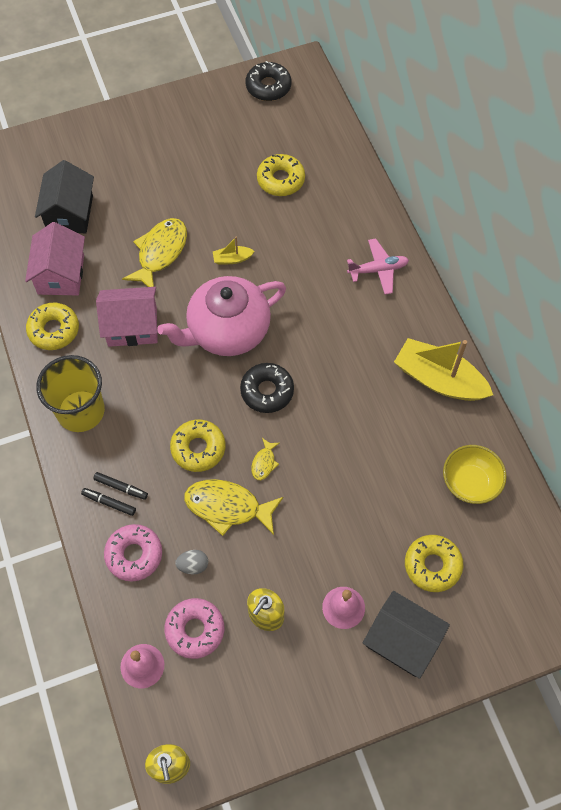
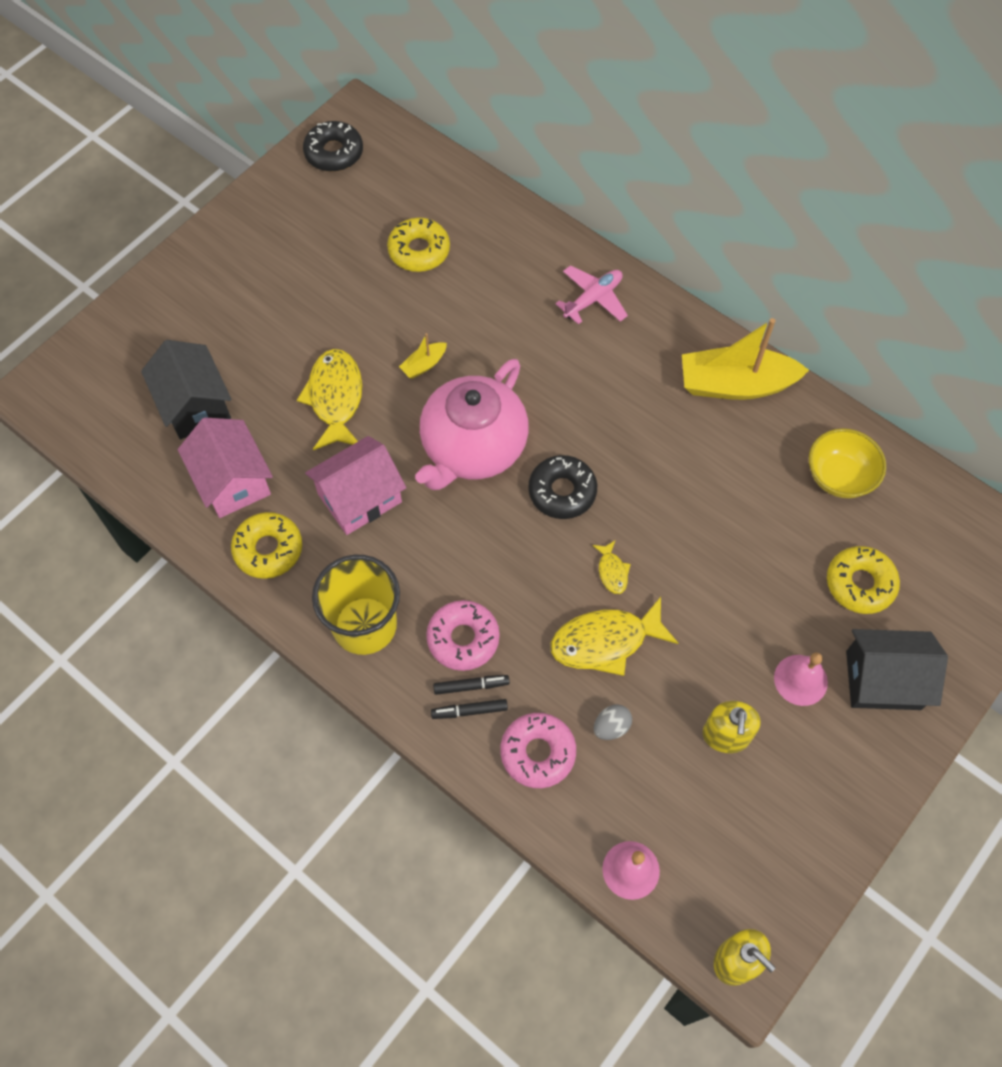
camera: 30 degrees left, 0 degrees up
pink donut [165,598,224,659] -> pink donut moved to [426,600,500,671]
yellow donut [170,419,225,472] -> none

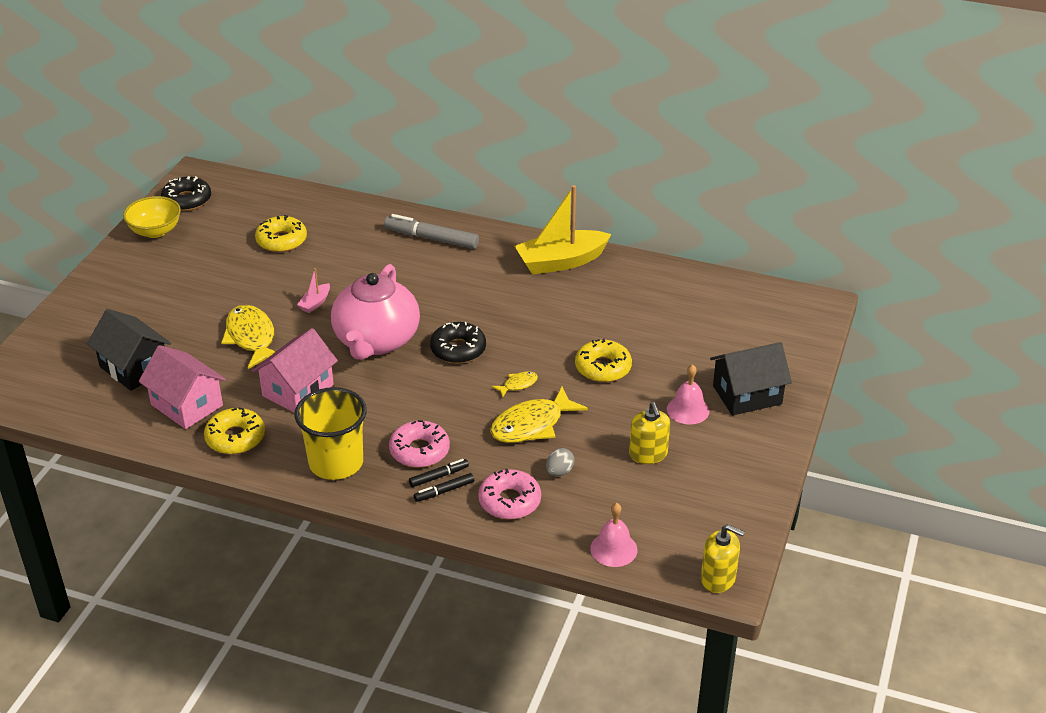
camera: 20 degrees left, 25 degrees down
yellow boat [399,333,447,379] -> pink boat [297,268,330,313]
pink plane [555,265,628,324] -> grey marker [384,214,479,249]
yellow fish [592,541,631,594] -> yellow fish turned 90 degrees counterclockwise [492,371,538,398]
yellow bowl [809,428,886,498] -> yellow bowl moved to [123,196,181,238]
yellow donut [827,546,900,614] -> yellow donut moved to [575,339,632,382]

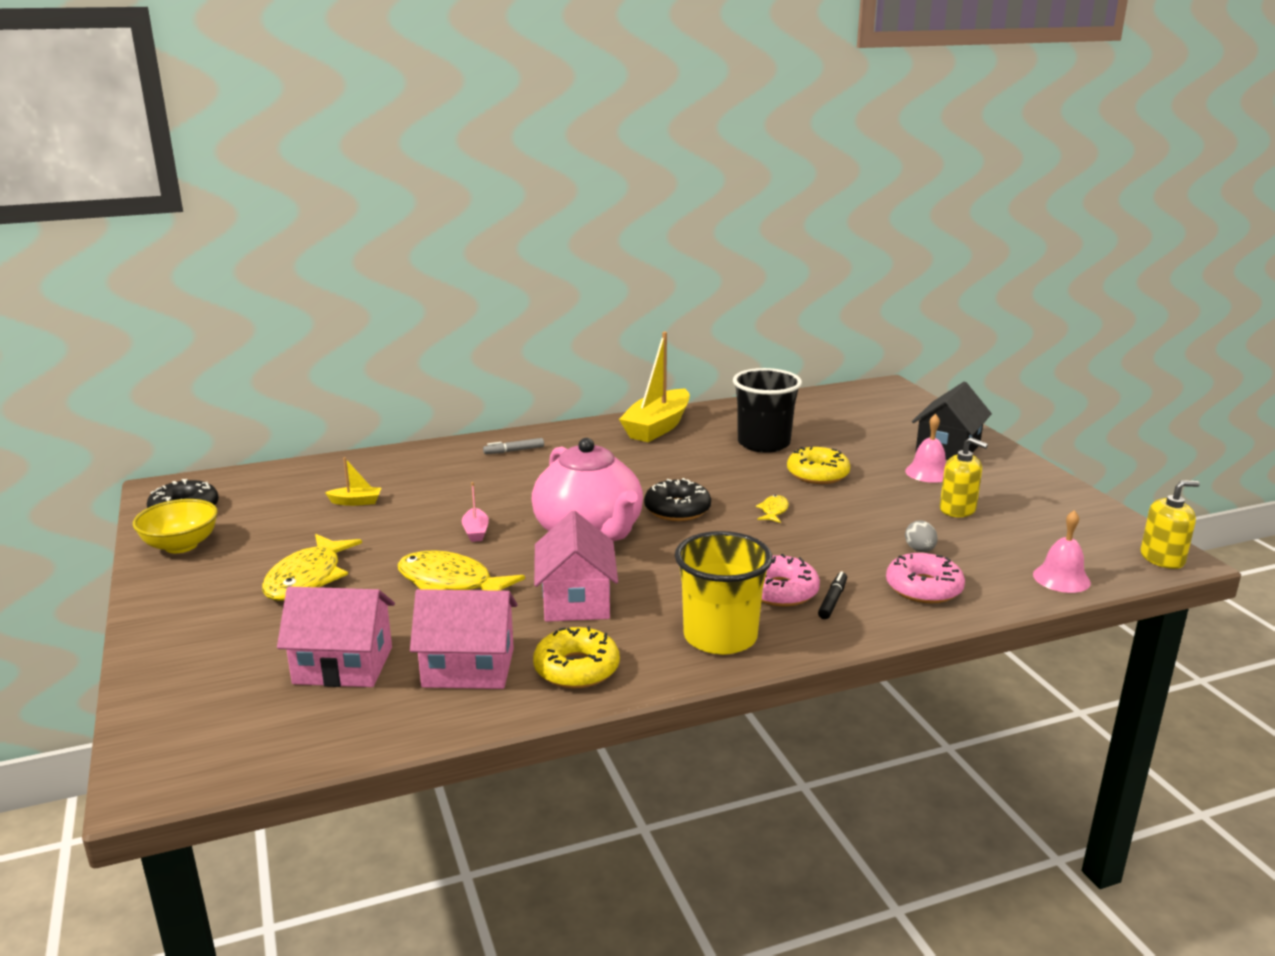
camera: 40 degrees left, 15 degrees down
black house [87,309,171,391] -> pink house [277,586,395,687]
yellow donut [255,215,307,252] -> yellow boat [325,457,381,506]
grey marker [384,214,479,249] -> grey marker [483,438,544,454], size x0.53
black marker [414,473,474,502] -> none
yellow fish [490,387,588,443] -> yellow fish moved to [262,534,362,601]
none -> black cup [733,368,802,453]

